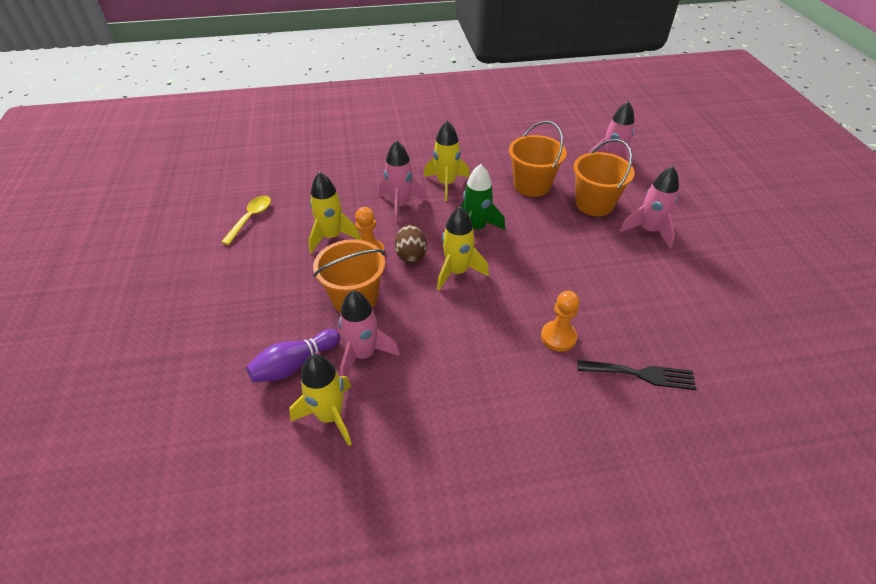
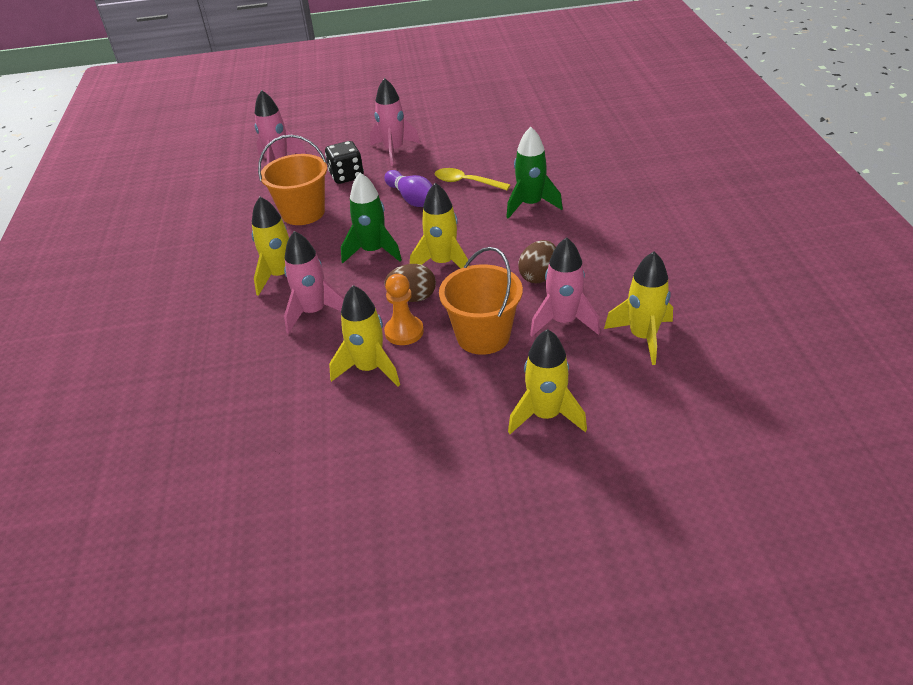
camera: 85 degrees left, 5 degrees down
yellow spoon [221,195,271,245] -> yellow spoon moved to [435,168,510,190]
purple bowling pin [246,329,341,383] -> purple bowling pin moved to [384,170,433,207]
orange pawn [541,291,580,352] -> green rocket [506,127,563,219]
orange bucket [573,139,635,216] -> black dice [325,141,364,184]
black fork [577,360,696,390] -> none
none -> yellow rocket [508,329,587,434]
none -> brown egg [518,240,556,283]

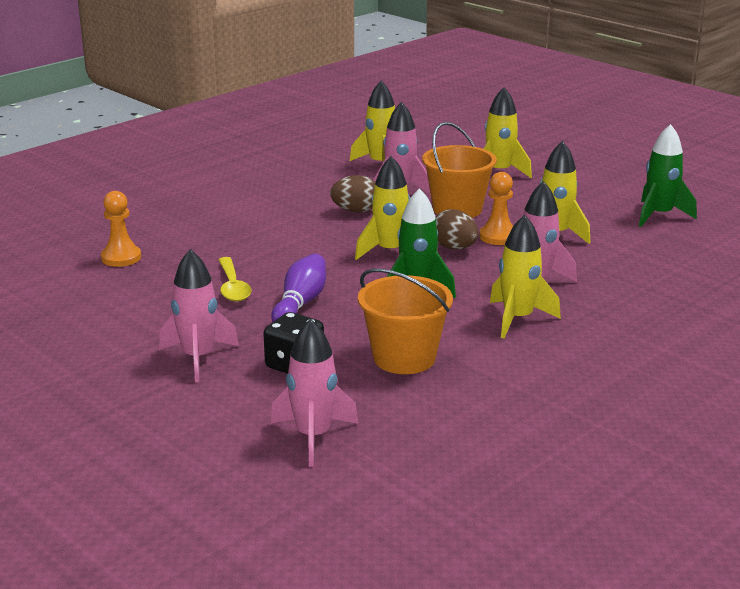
camera: 130 degrees left, 15 degrees down
green rocket [506,127,563,219] -> green rocket moved to [639,124,697,227]
none -> orange pawn [101,191,141,267]

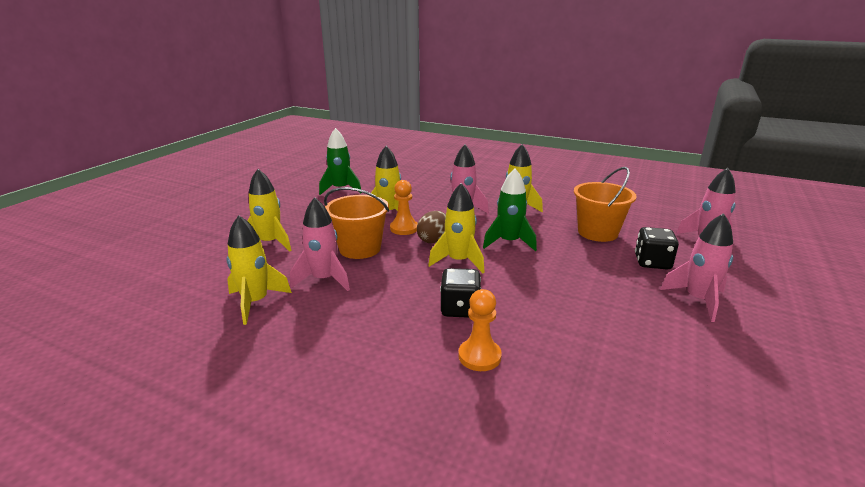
camera: 110 degrees left, 0 degrees up
orange pawn [101,191,141,267] -> orange pawn moved to [458,289,502,371]
yellow spoon [218,257,252,302] -> none
purple bowling pin [271,254,326,322] -> none
brown egg [330,175,375,212] -> none
none -> black dice [440,268,481,318]

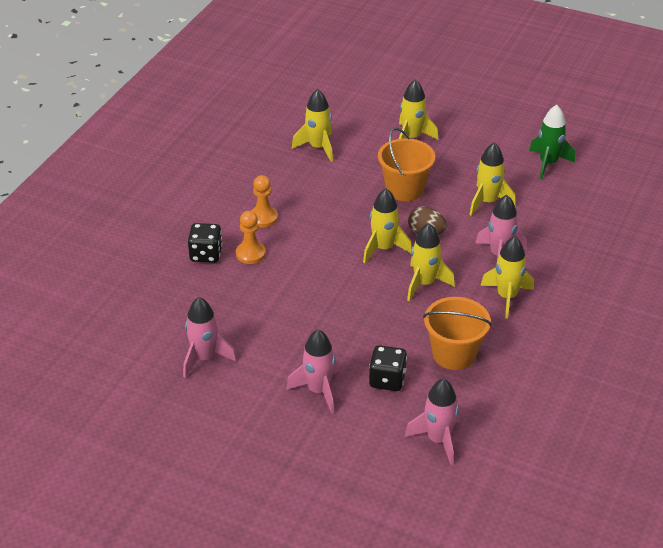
camera: 90 degrees right, 15 degrees up
pink rocket [290,197,350,291] -> pink rocket moved to [183,297,237,378]
orange pawn [390,180,418,235] -> orange pawn moved to [251,175,278,228]
black dice [440,268,481,318] -> black dice moved to [188,223,222,263]
green rocket [483,168,537,251] -> yellow rocket [407,223,455,301]

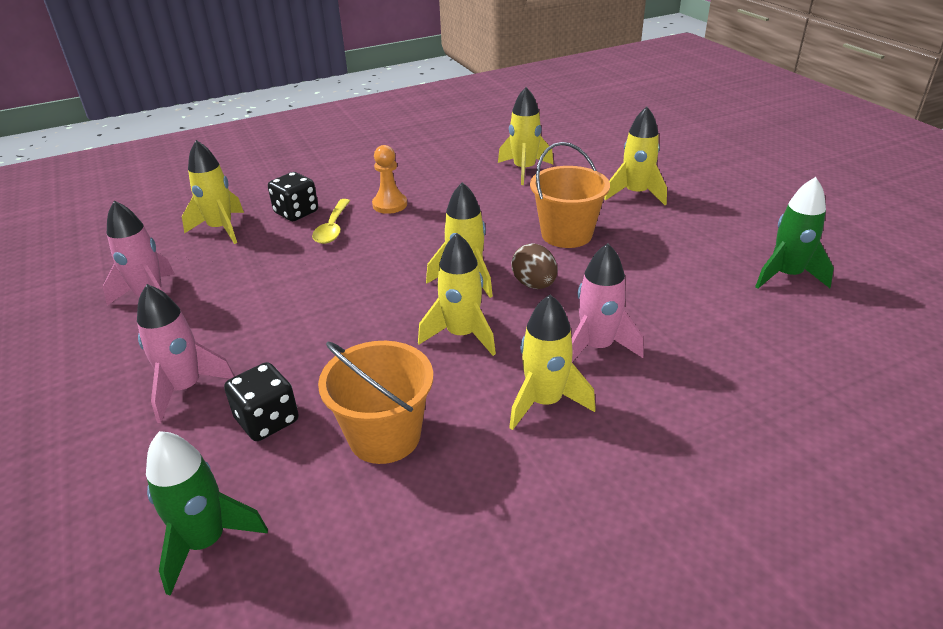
camera: 40 degrees right, 5 degrees down
orange pawn [236,211,266,264] -> yellow spoon [312,199,350,244]
pink rocket [405,379,460,465] -> green rocket [146,431,268,596]
yellow rocket [469,143,516,216] -> yellow rocket moved to [182,140,244,244]

